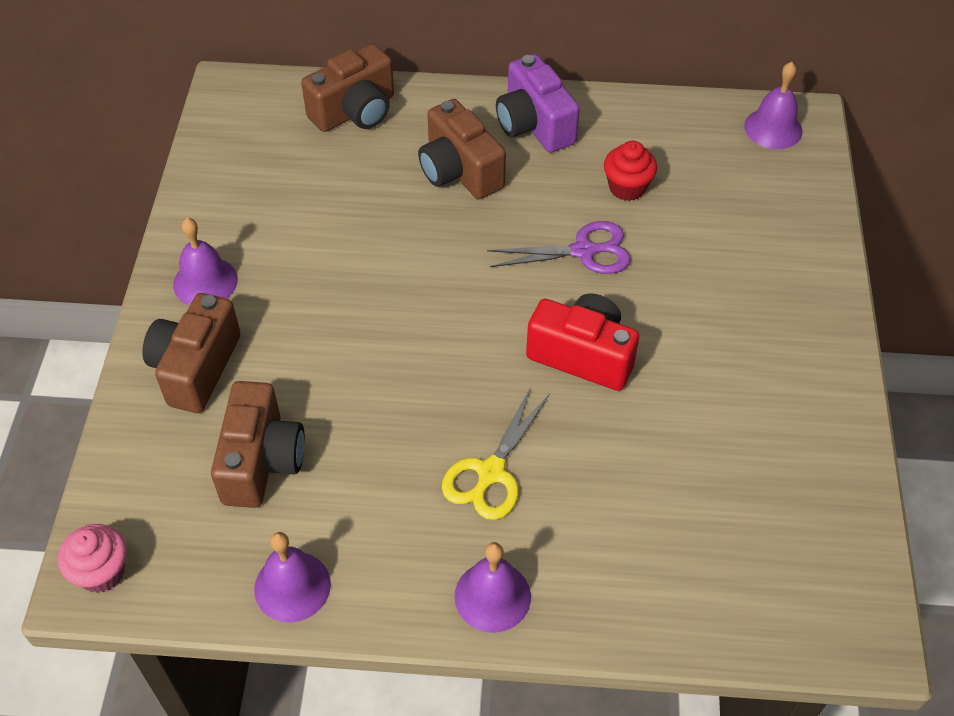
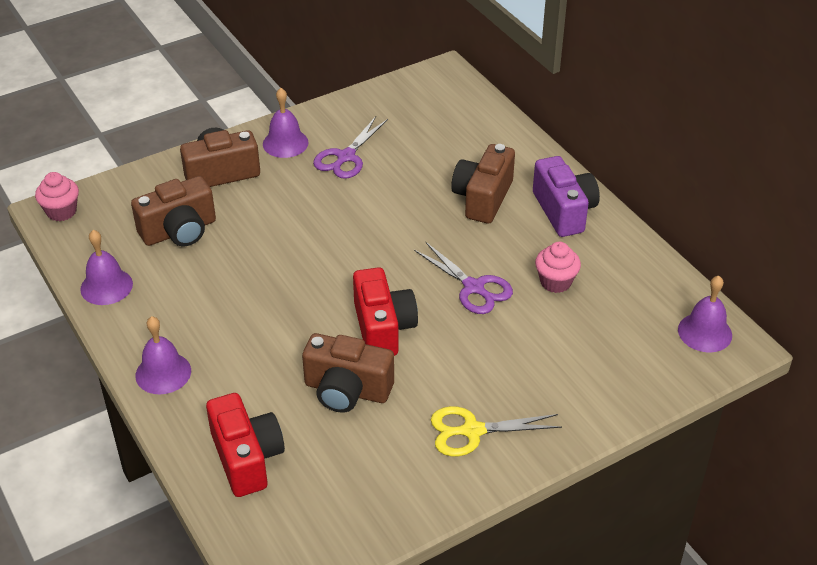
camera: 55 degrees right, 10 degrees down
brown camera [301,44,394,132] -> brown camera moved to [302,333,394,413]
yellow scissors [442,387,550,520] -> yellow scissors moved to [431,406,562,456]
purple camera [496,54,580,153] -> purple camera turned 135 degrees clockwise [533,156,600,237]
red cupcake [604,141,657,201] -> pink cupcake [535,242,581,293]
none -> red camera [206,393,285,497]
none -> purple scissors [313,116,388,179]

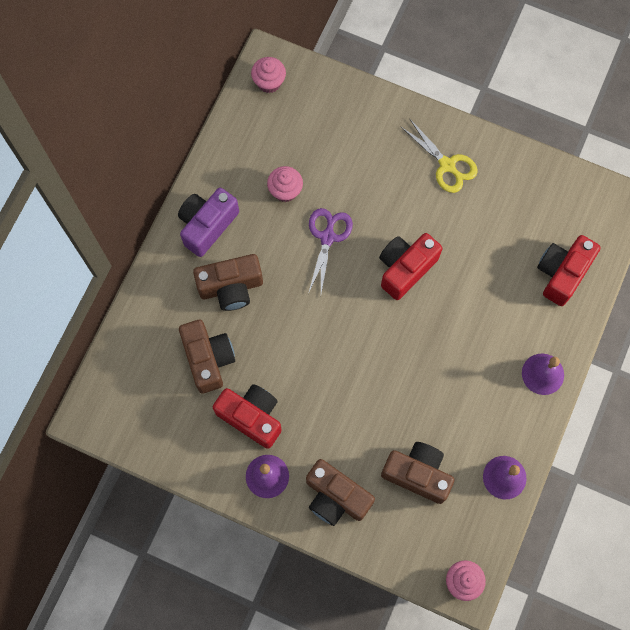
camera: 125 degrees left, 30 degrees up
brown camera [302,333,394,413] -> brown camera moved to [179,320,235,393]
purple scissors [313,116,388,179] -> red camera [213,384,282,449]
purple bell [678,276,732,352] -> pink cupcake [251,57,286,93]

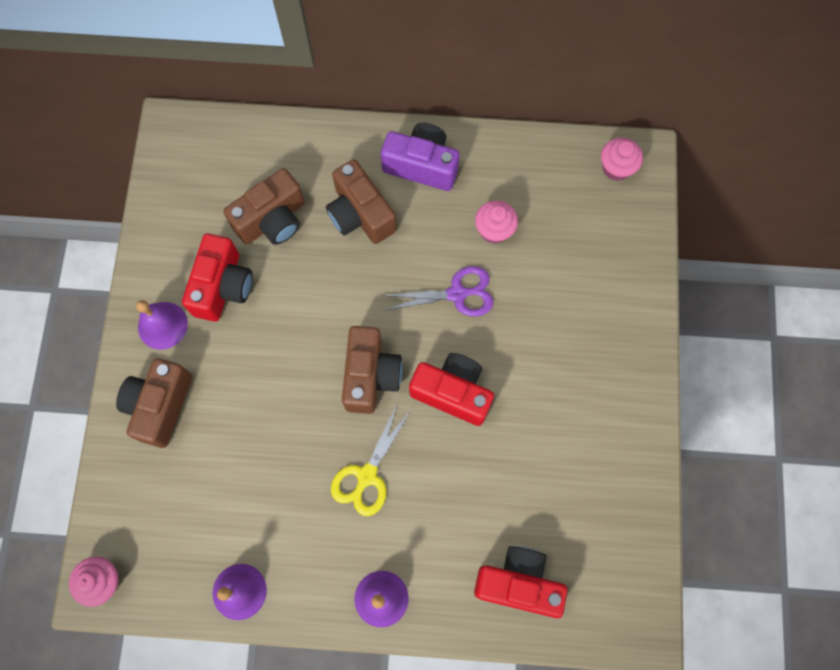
camera: 70 degrees right, 0 degrees up
brown camera [381,442,455,504] -> brown camera moved to [342,326,403,414]
yellow scissors [401,119,477,193] -> yellow scissors moved to [331,403,412,516]

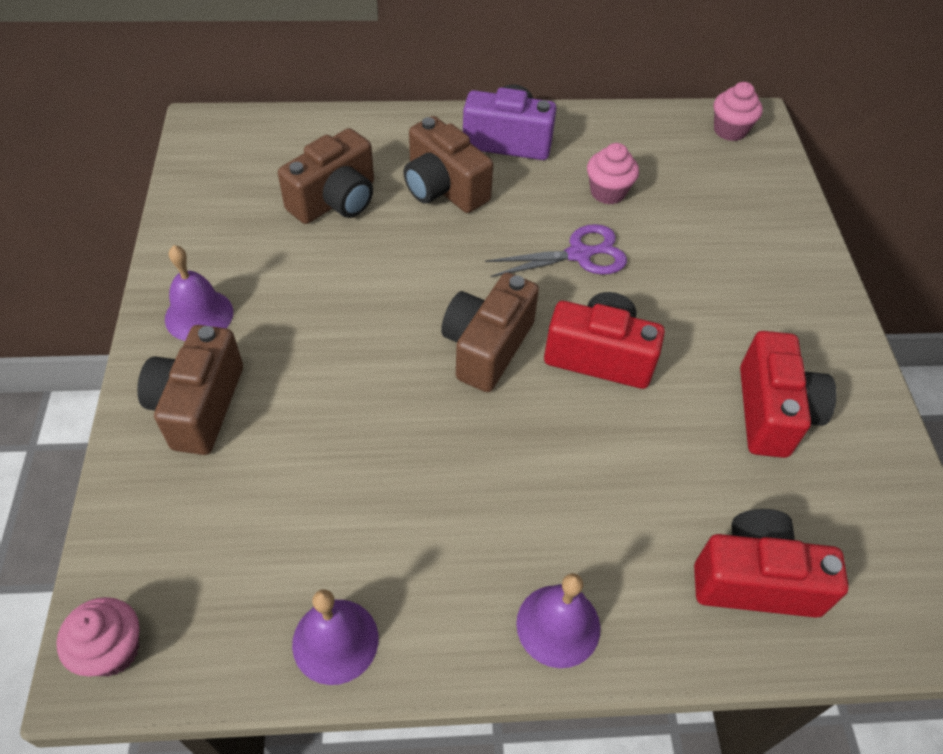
camera: 10 degrees left, 20 degrees down
red camera [182,233,252,321] -> red camera moved to [740,331,836,458]
yellow scissors [331,403,412,516] -> none
brown camera [342,326,403,414] -> brown camera turned 150 degrees counterclockwise [441,272,539,392]

